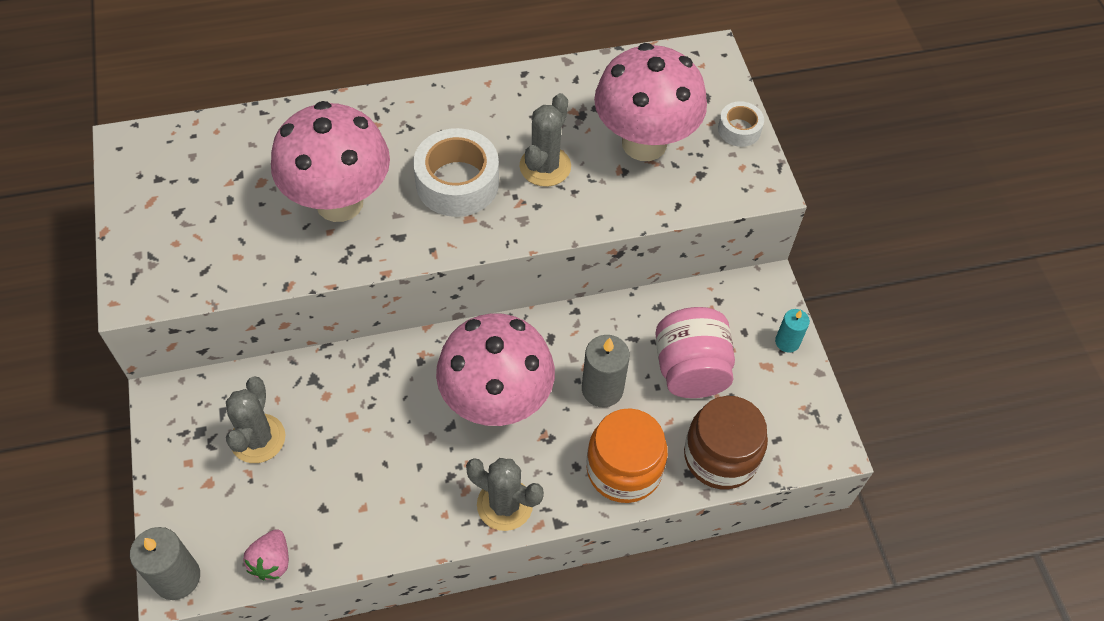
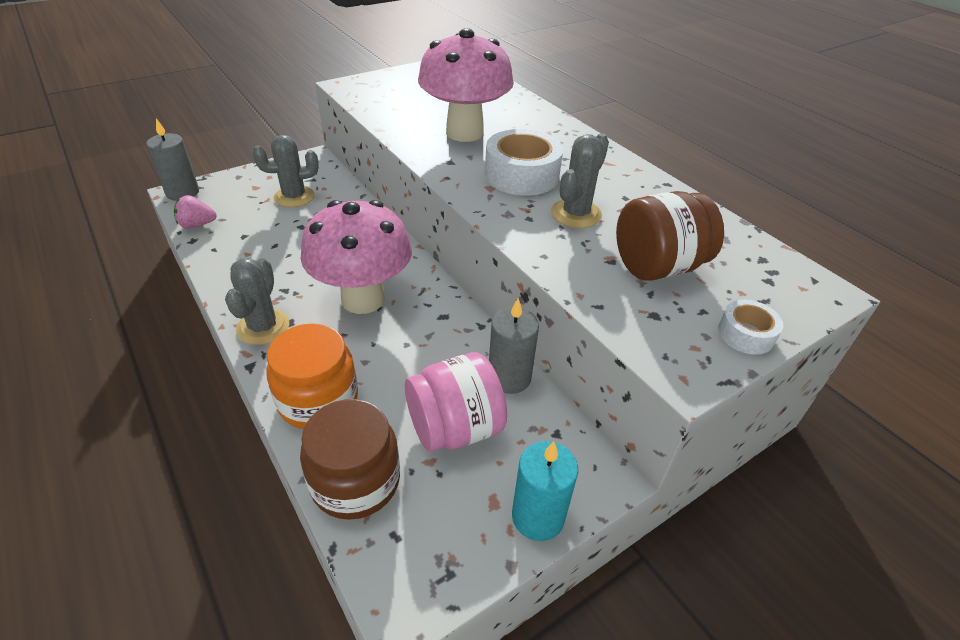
camera: 70 degrees right, 15 degrees down
grey cactus [520,93,571,187] -> grey cactus turned 60 degrees counterclockwise [551,133,609,228]
grey candle [582,335,630,407] -> grey candle moved to [489,298,539,394]
pink mushroom [594,43,707,161] -> brown jar [616,191,724,281]
turquoise candle [775,309,810,353] -> turquoise candle [512,441,578,541], size x1.63

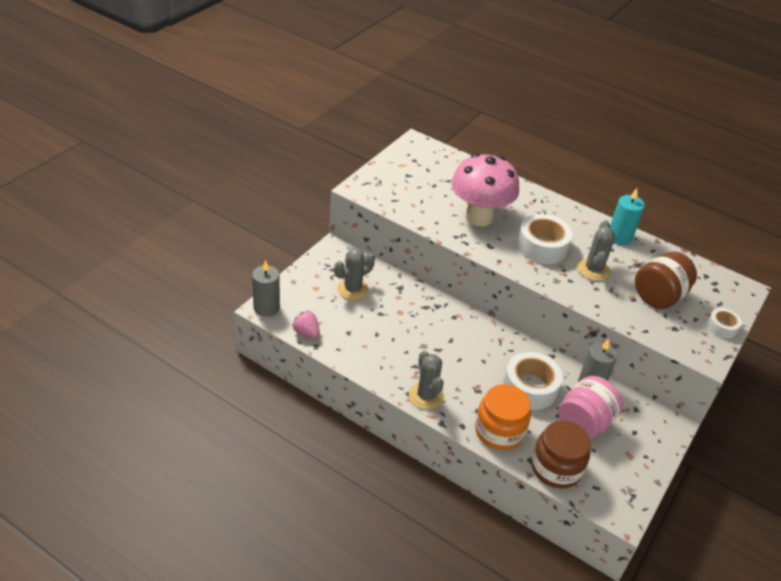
camera: 25 degrees left, 0 degrees up
pink strawberry [174,195,217,229] -> pink strawberry turned 75 degrees clockwise [292,310,320,338]
pink mushroom [301,200,412,314] -> none
turquoise candle [512,441,578,541] -> turquoise candle moved to [610,188,645,245]
none -> white tape [503,352,563,410]

